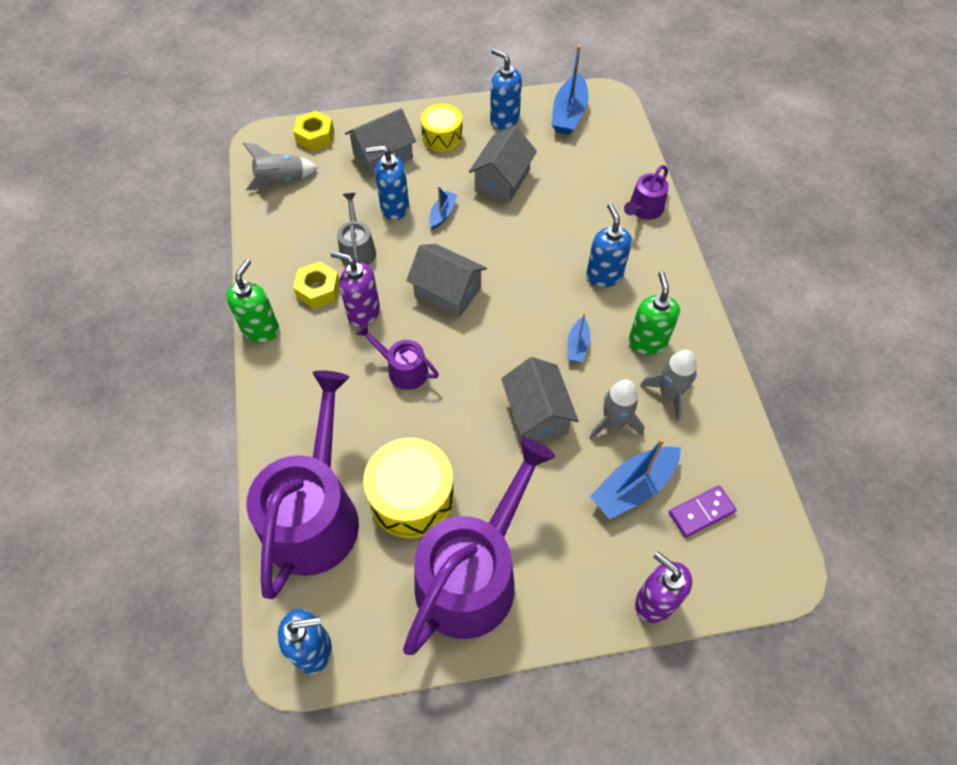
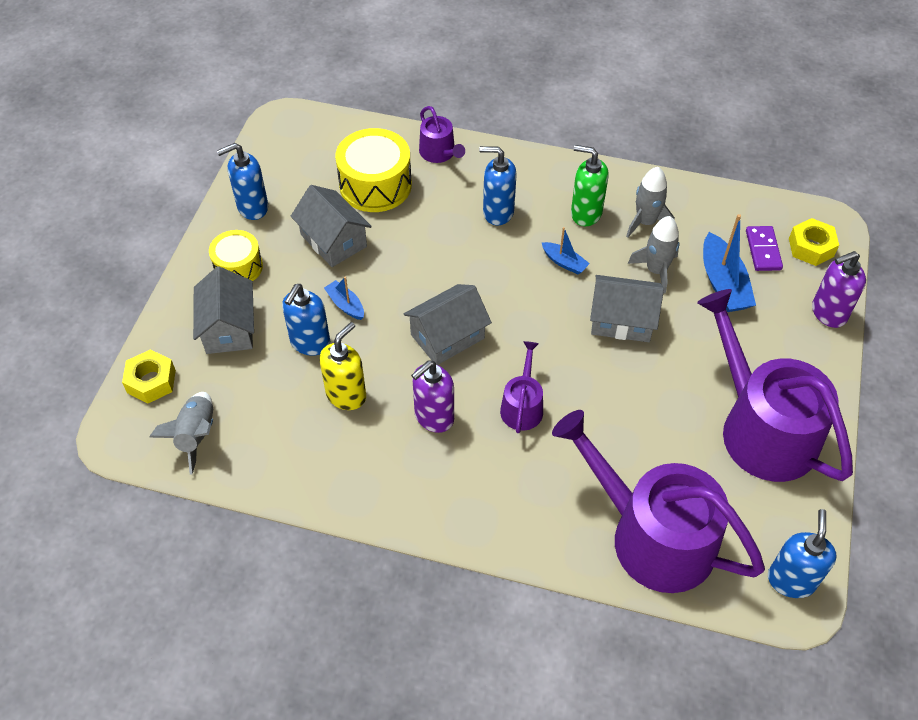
camera: 65 degrees left, 5 degrees down
green soap dispenser [226,259,279,342] -> none
yellow nut [293,262,339,309] -> yellow nut moved to [789,218,839,266]
grey watering can [337,193,376,266] -> yellow soap dispenser [319,322,366,410]
purple watering can [356,324,439,390] -> purple watering can turned 135 degrees clockwise [500,341,543,433]
yellow drum [363,438,454,538] -> yellow drum moved to [335,128,412,212]
blue boat [552,45,589,135] -> none

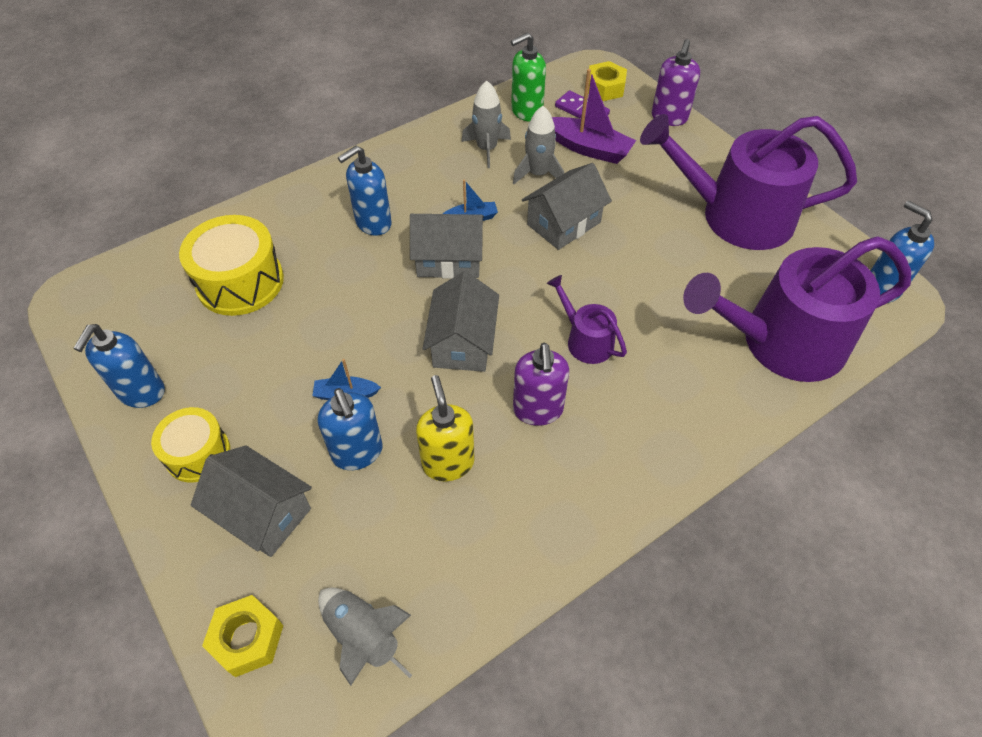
camera: 50 degrees left, 0 degrees up
grey house [291,185,372,267] -> grey house moved to [410,214,484,279]
purple watering can [419,106,465,163] -> none
green soap dispenser [571,145,609,226] -> green soap dispenser moved to [511,32,546,122]
blue boat [703,214,756,312] -> purple boat [552,69,636,164]

